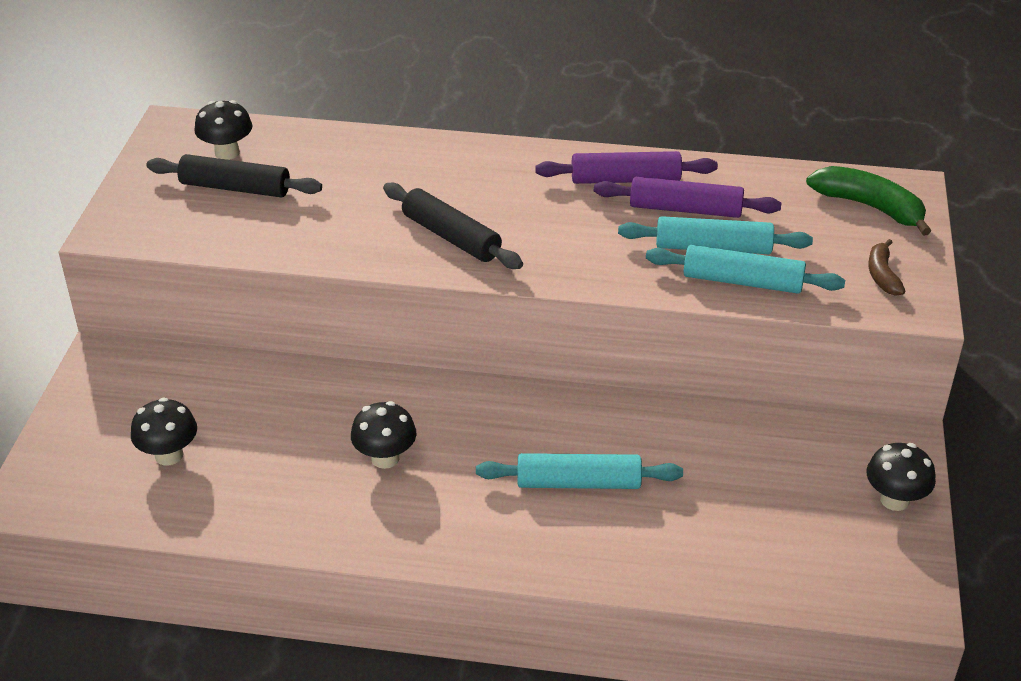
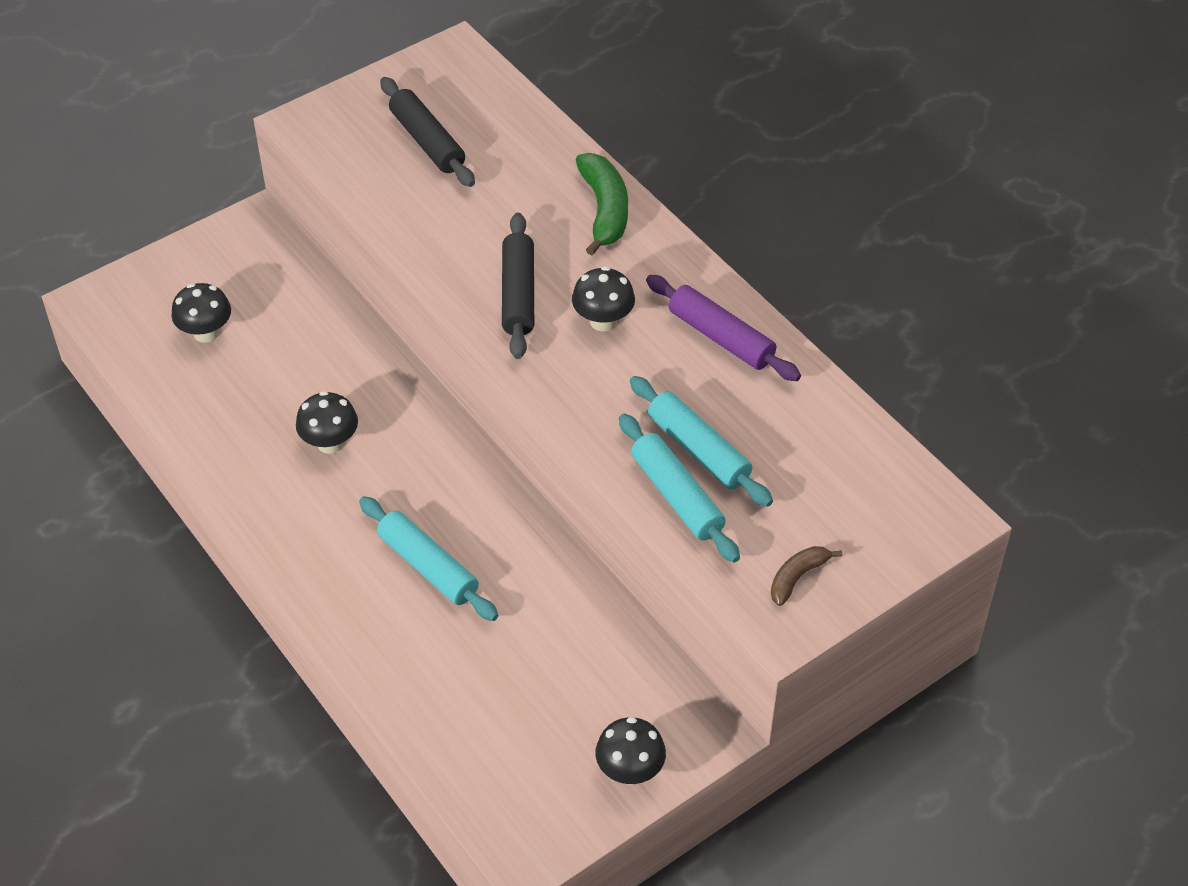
camera: 45 degrees right, 10 degrees up
black mushroom [194,100,252,160] -> black mushroom moved to [572,266,635,331]
purple rolling pin [594,177,781,218] -> none
green banana [806,166,931,236] -> green banana moved to [576,153,628,256]

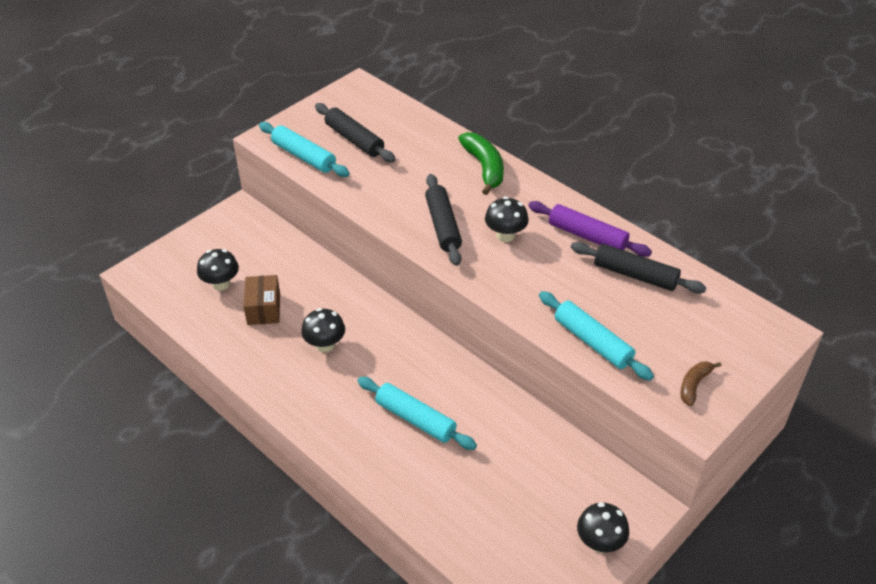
camera: 10 degrees left, 5 degrees down
turquoise rolling pin [630,376,773,507] -> turquoise rolling pin moved to [259,122,350,177]
none -> brown box [243,275,280,325]
none -> black rolling pin [571,242,707,294]

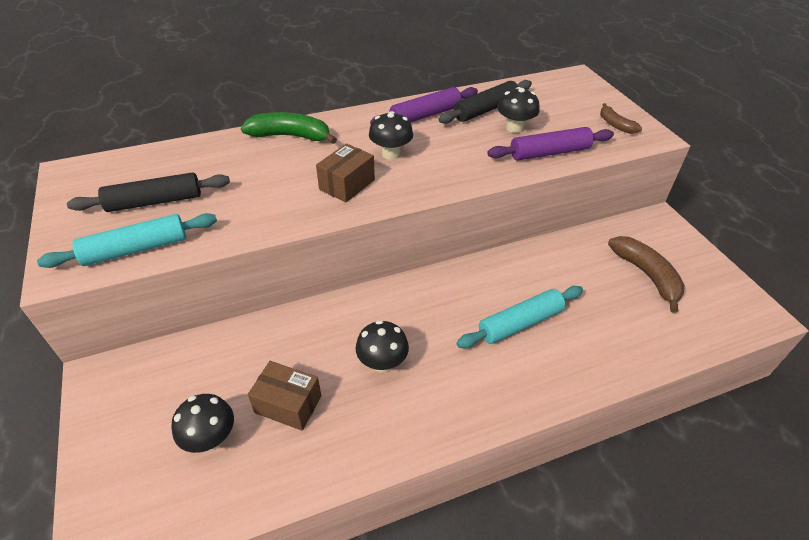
camera: 65 degrees left, 0 degrees up
black rolling pin [425,174,462,266] -> brown box [316,143,375,203]
turquoise rolling pin [539,291,654,381] -> purple rolling pin [487,127,614,161]
black mushroom [577,502,629,553] -> black mushroom moved to [497,87,540,133]
none -> brown banana [608,236,685,313]

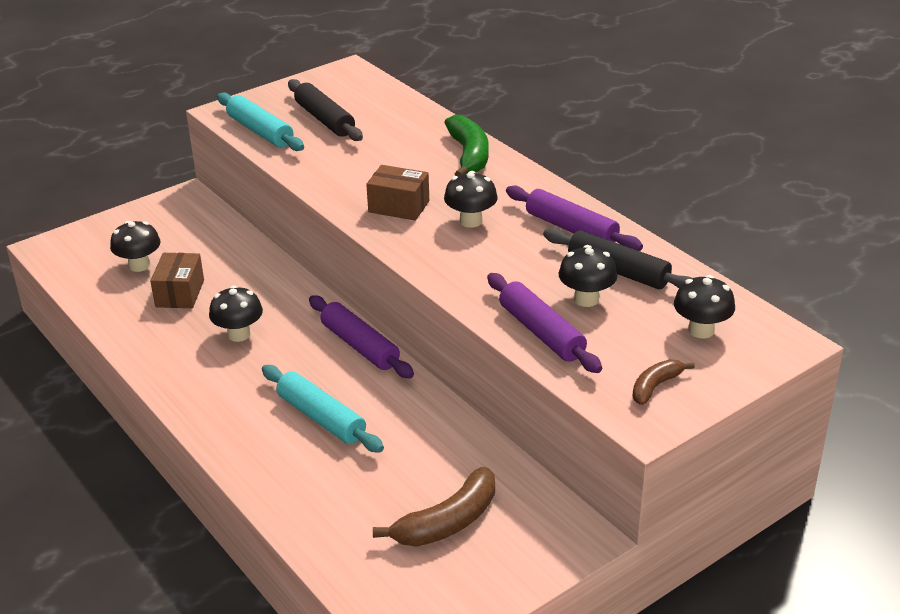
camera: 75 degrees right, 10 degrees down
none -> purple rolling pin [309,295,414,378]
none -> black mushroom [674,275,735,339]

